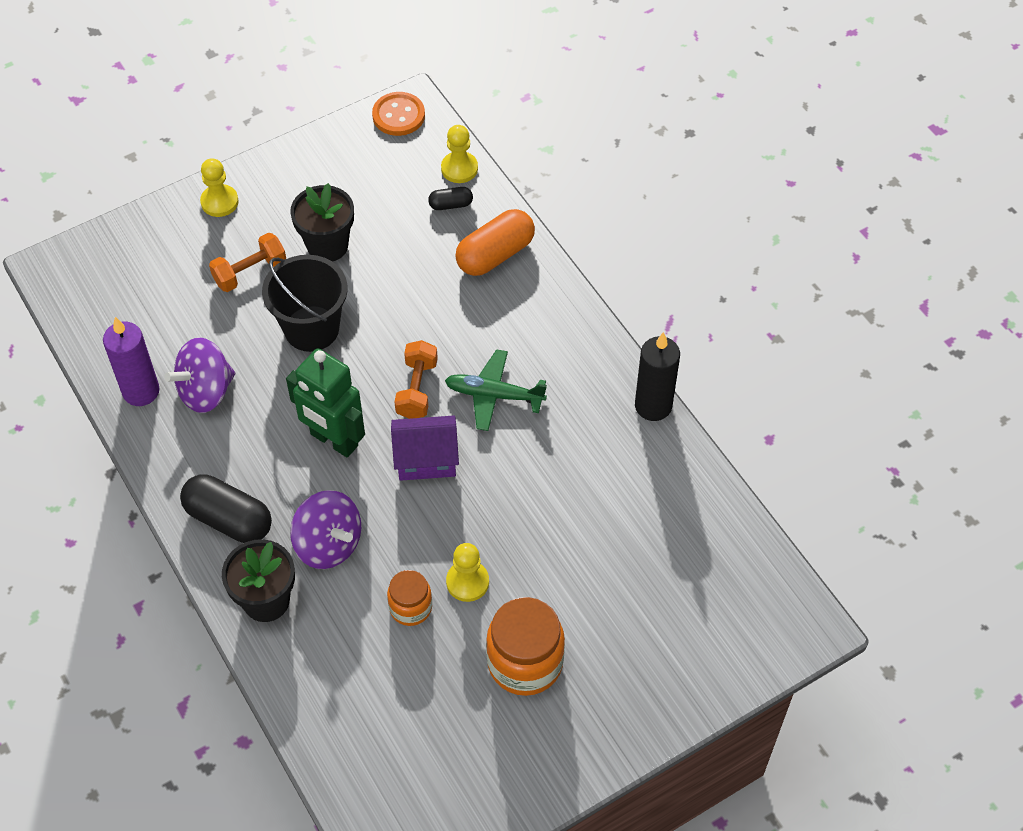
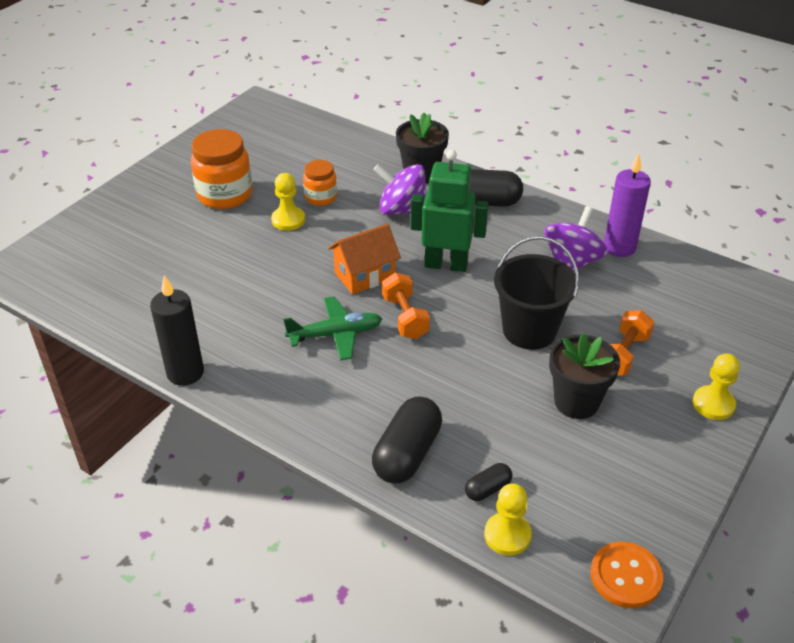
camera: 155 degrees right, 15 degrees down
purple house [391,415,459,481] -> orange house [328,224,401,294]
orange capsule [455,209,535,276] -> black capsule [372,397,442,483]

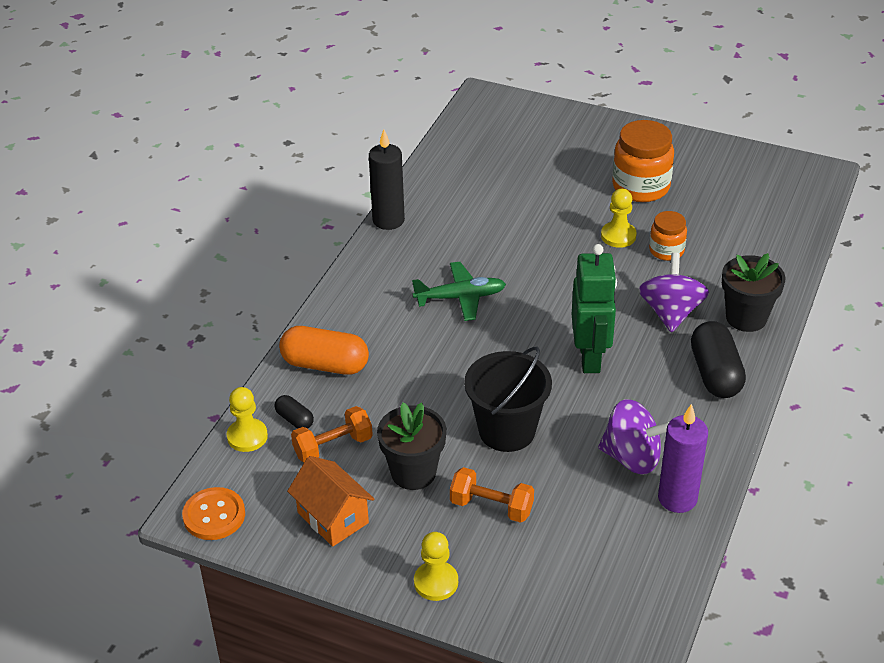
camera: 80 degrees right, 0 degrees up
green plane [283,297,382,361] -> green plane turned 75 degrees counterclockwise [412,262,506,321]
orange house [328,224,401,294] -> orange house moved to [287,456,374,547]
black capsule [372,397,442,483] -> orange capsule [279,326,369,375]
orange dumbbell [382,272,430,339] -> orange dumbbell moved to [291,406,373,463]

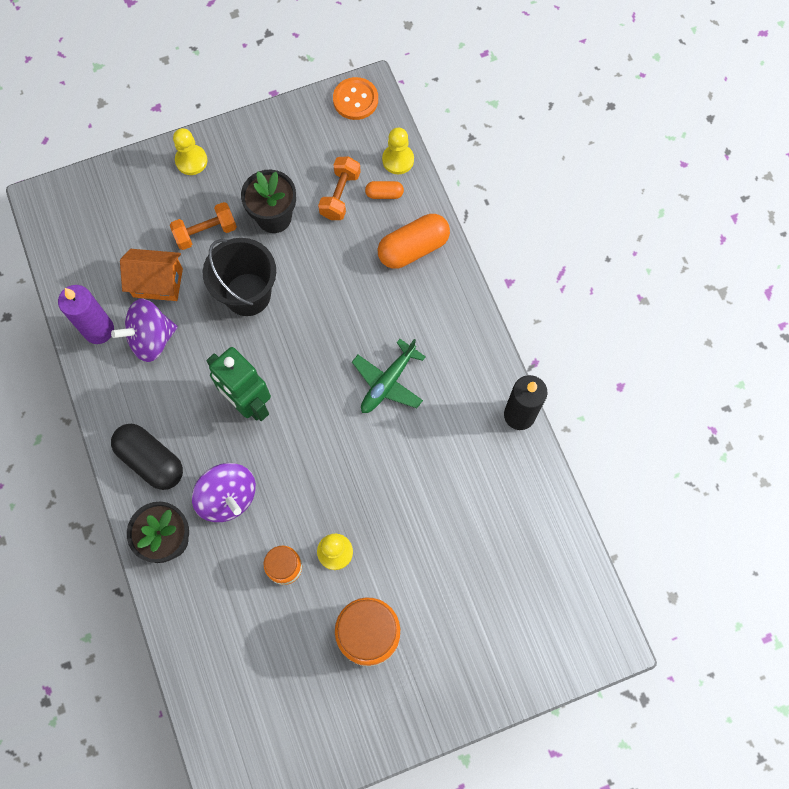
camera: 135 degrees right, 30 degrees up
black capsule [275,395,314,429] -> orange capsule [365,181,404,199]
orange house [287,456,374,547] -> orange house moved to [120,249,183,301]

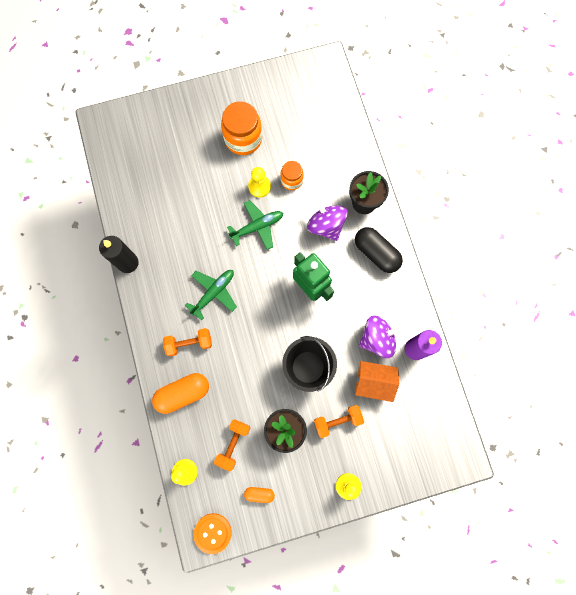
camera: 175 degrees left, 5 degrees up
orange capsule [365,181,404,199] -> orange capsule moved to [244,487,275,503]
none -> orange dumbbell [163,328,212,356]
none -> green plane [227,200,283,250]

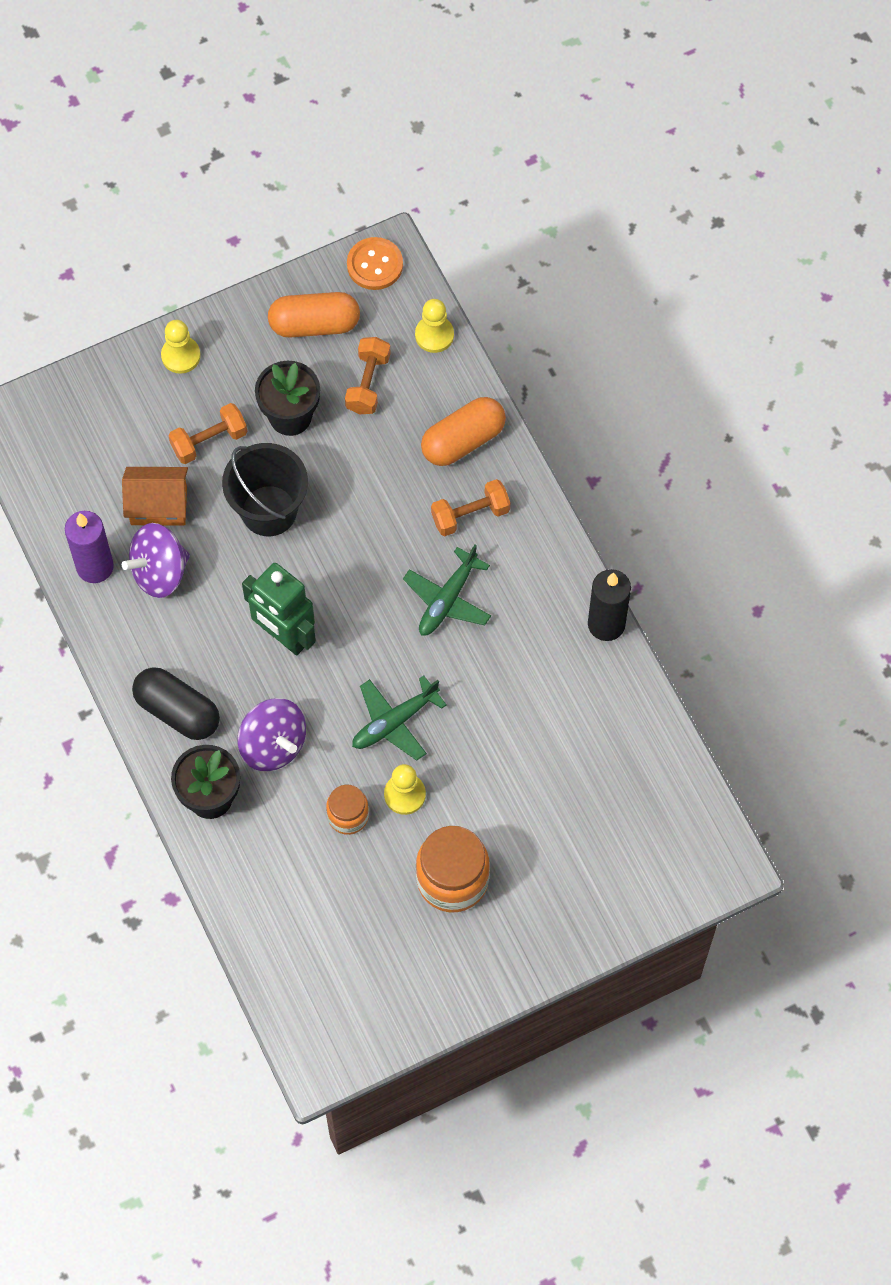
camera: 170 degrees right, 10 degrees down
orange capsule [244,487,275,503] -> orange capsule [268,292,360,338], size x1.97

